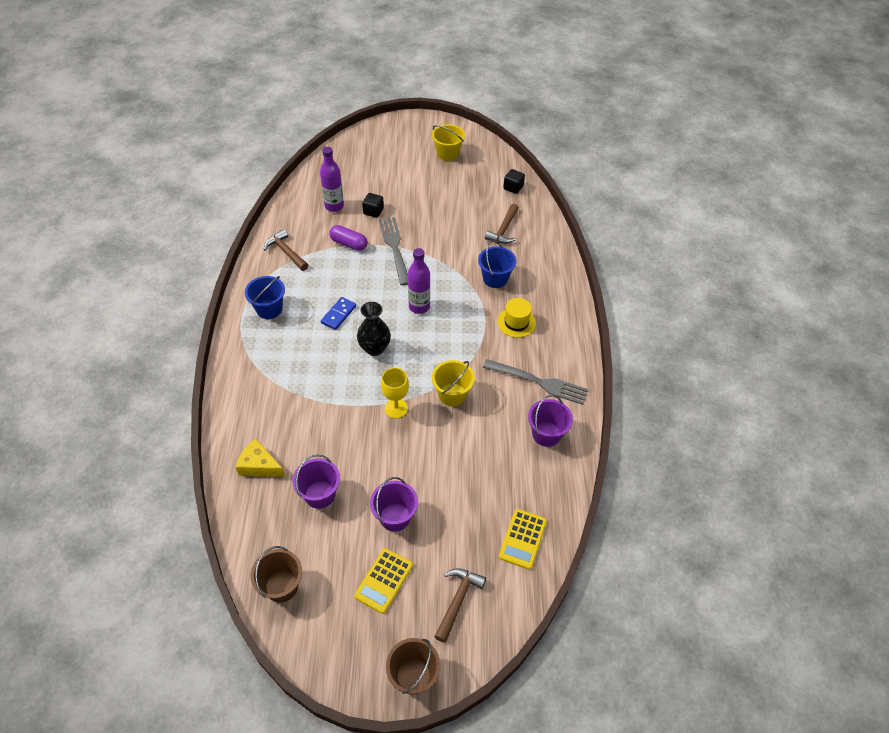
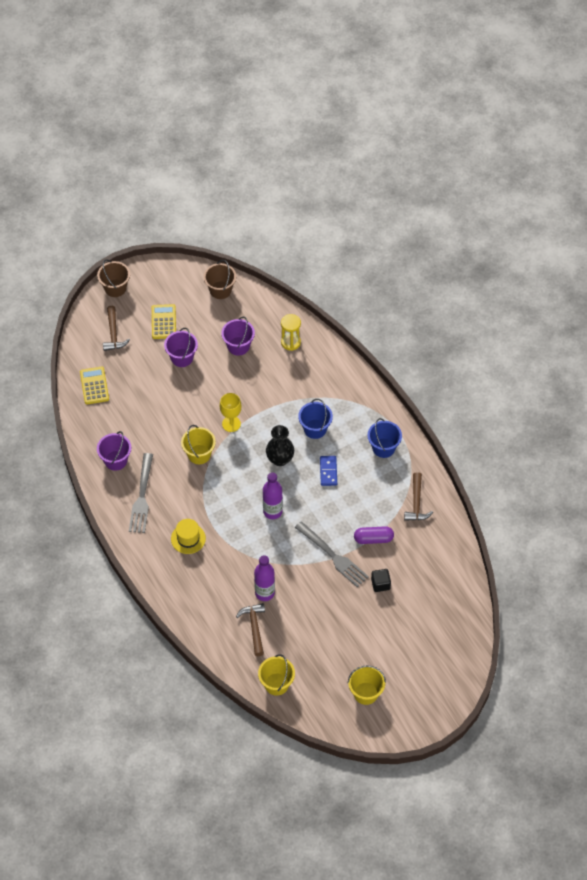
camera: 150 degrees right, 5 degrees up
yellow cheese [236,439,285,477] -> yellow hourglass [281,314,301,351]
brown hammer [264,229,308,271] -> brown hammer turned 75 degrees clockwise [404,472,433,521]
purple bottle [320,147,344,212] -> purple bottle moved to [254,555,275,601]
blue bucket [478,240,517,288] -> blue bucket moved to [298,399,333,439]
grey fork [483,359,589,405] -> grey fork turned 75 degrees counterclockwise [129,453,153,533]
black cube [503,169,525,194] -> yellow bucket [258,654,295,696]

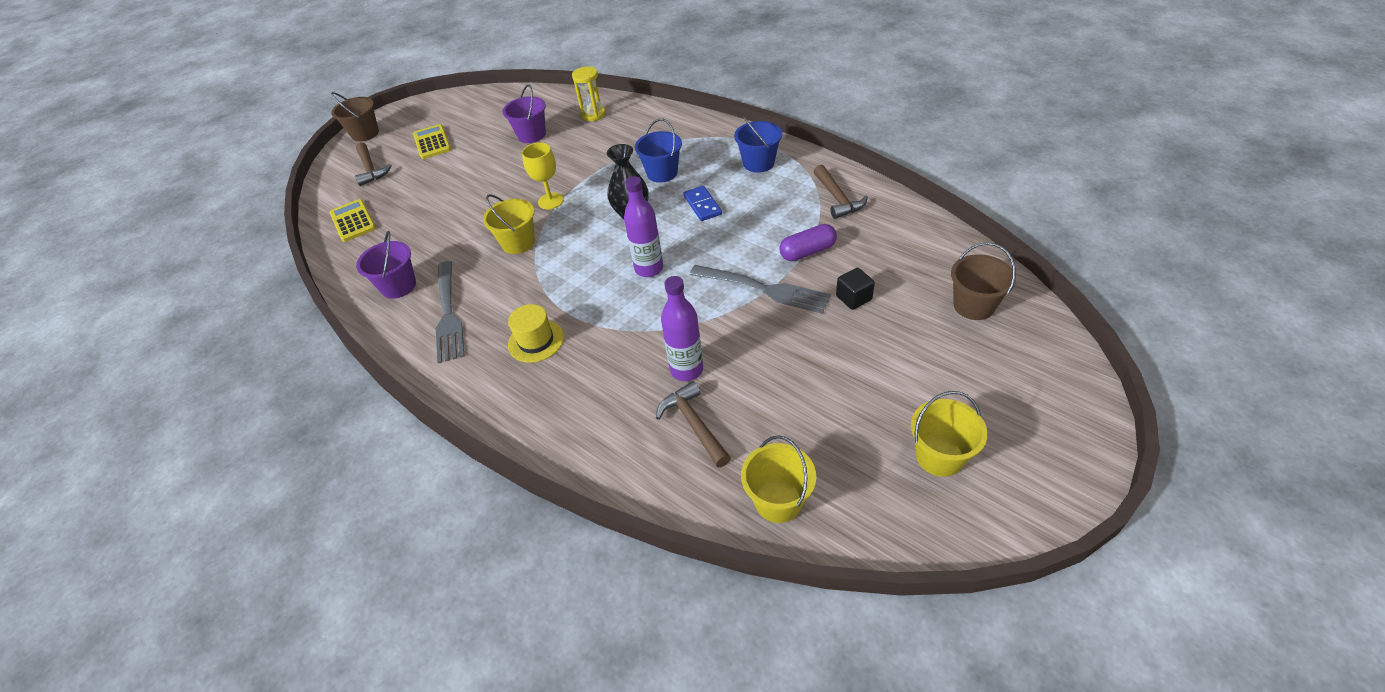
camera: 15 degrees left, 10 degrees down
purple bucket [164,328,198,367] -> none
brown bucket [203,260,236,299] -> brown bucket moved to [951,242,1016,320]

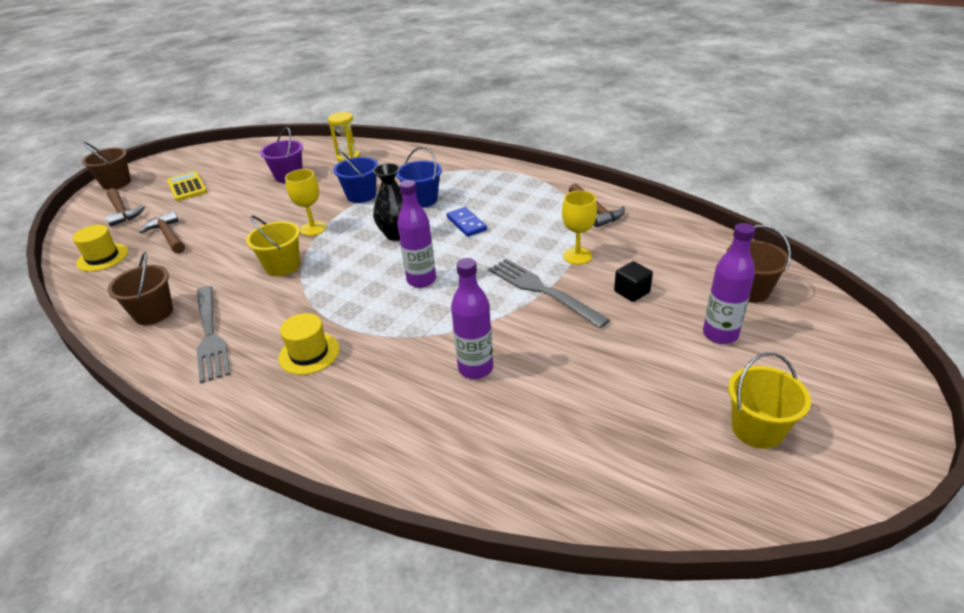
camera: 10 degrees left, 10 degrees down
yellow calculator [329,199,376,242] -> yellow hat [72,225,128,272]
purple bucket [356,231,416,299] -> brown bucket [107,252,173,325]
brown hammer [656,381,731,467] -> brown hammer moved to [140,211,185,254]
grey fork [690,265,831,314] -> grey fork turned 150 degrees counterclockwise [489,259,610,328]
blue bucket [734,115,782,173] -> blue bucket moved to [333,149,378,203]
yellow bucket [741,435,816,523] -> none
purple capsule [780,224,837,261] -> yellow goblet [562,191,597,265]
none -> purple bottle [703,223,755,344]

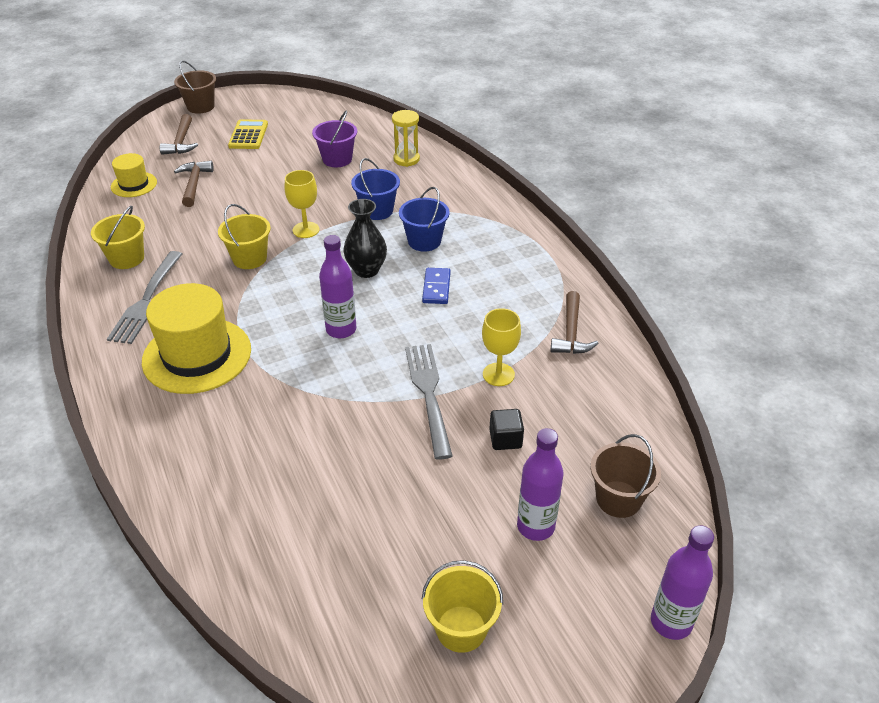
camera: 30 degrees right, 5 degrees up
brown bucket [107,252,173,325] -> yellow bucket [91,206,145,269]
yellow hat [278,313,339,375] -> yellow hat [142,283,251,394], size x1.89
purple bottle [451,258,493,379] -> purple bottle moved to [651,525,714,640]

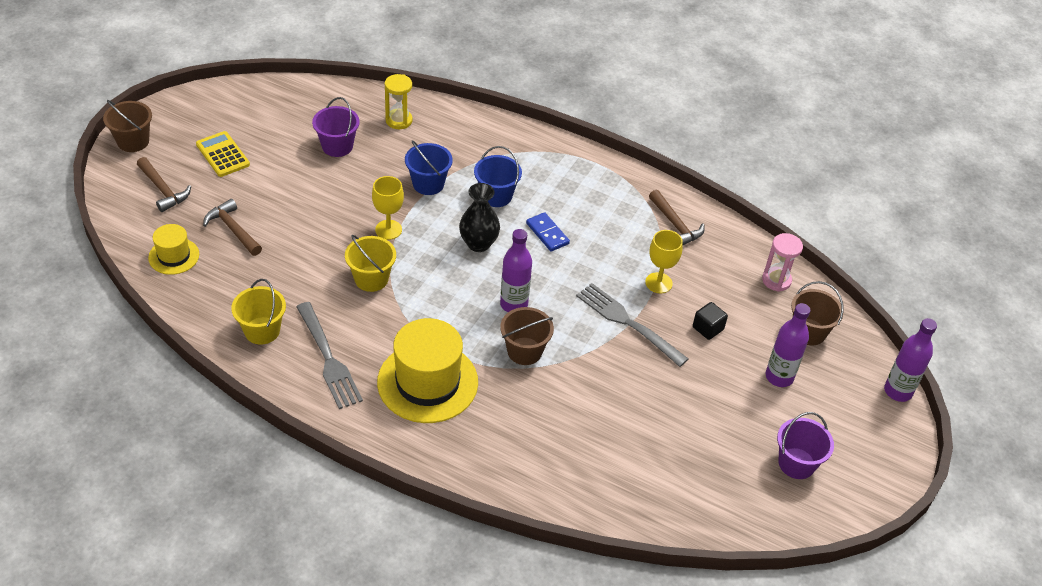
camera: 40 degrees left, 5 degrees up
yellow bucket [422,560,503,653] -> purple bucket [777,412,834,479]
none -> brown bucket [500,307,554,365]
none -> pink hourglass [762,233,803,292]

